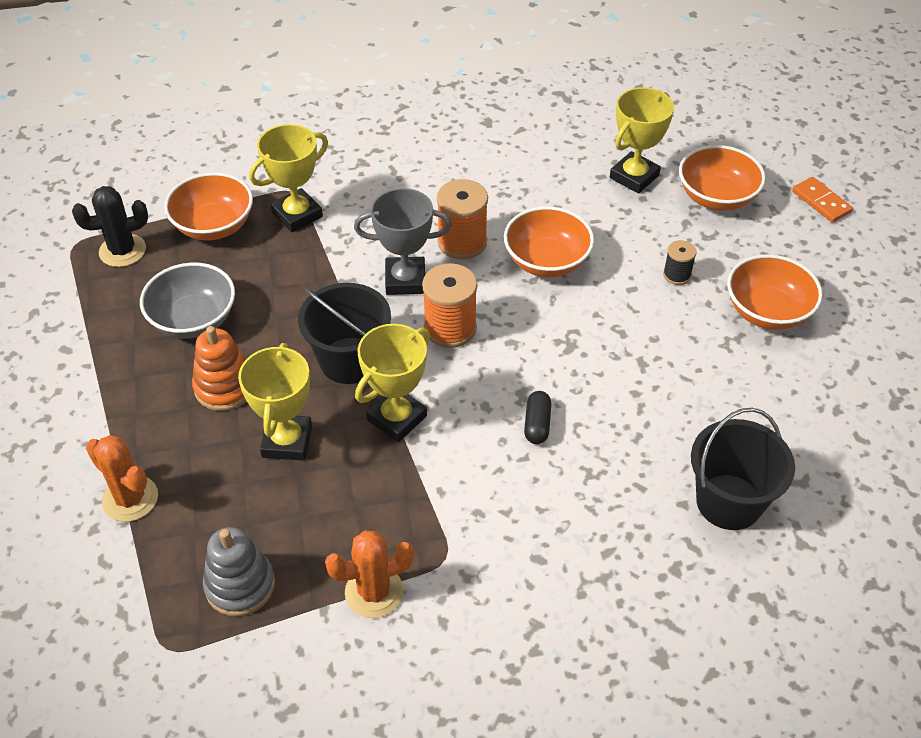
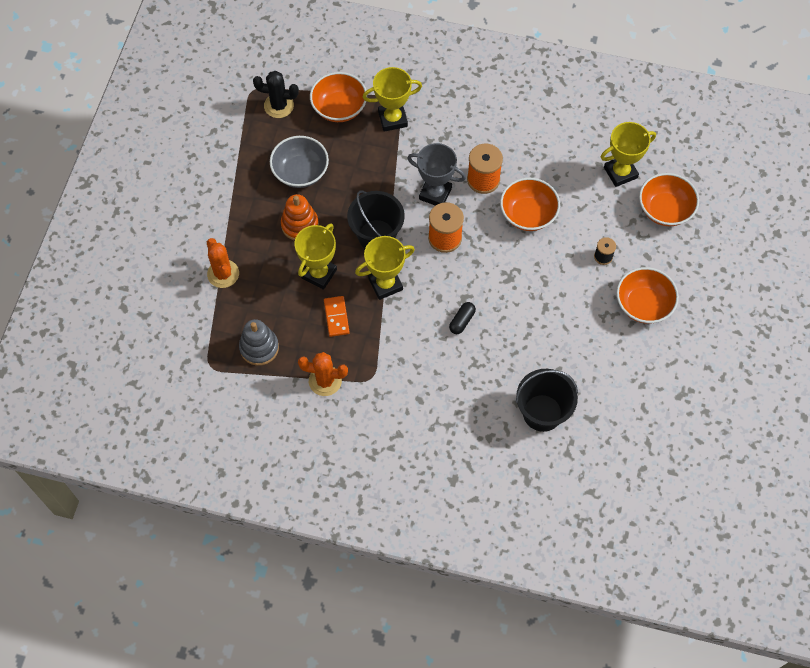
camera: 25 degrees right, 15 degrees up
orange domino [792,177,853,223] -> orange domino moved to [324,296,350,337]

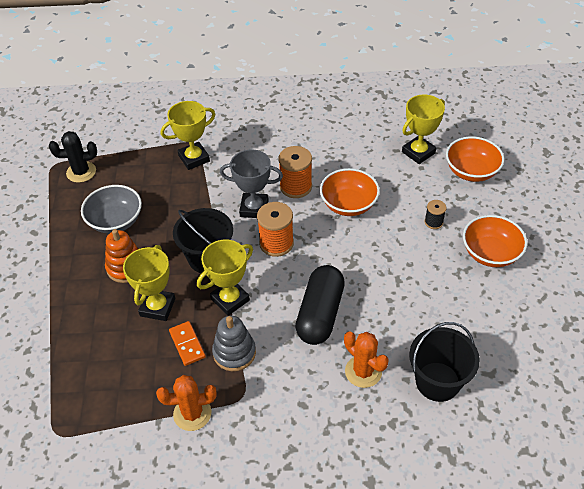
camera: 15 degrees left, 15 degrees down
orange cactus [207,238,239,288] -> orange cactus moved to [344,331,389,388]
grey stacking toy [239,319,279,366] -> grey stacking toy moved to [212,316,256,371]
orange bowl [310,72,367,122] -> none
black capsule [449,302,476,334] -> black capsule [295,265,345,345], size x2.22

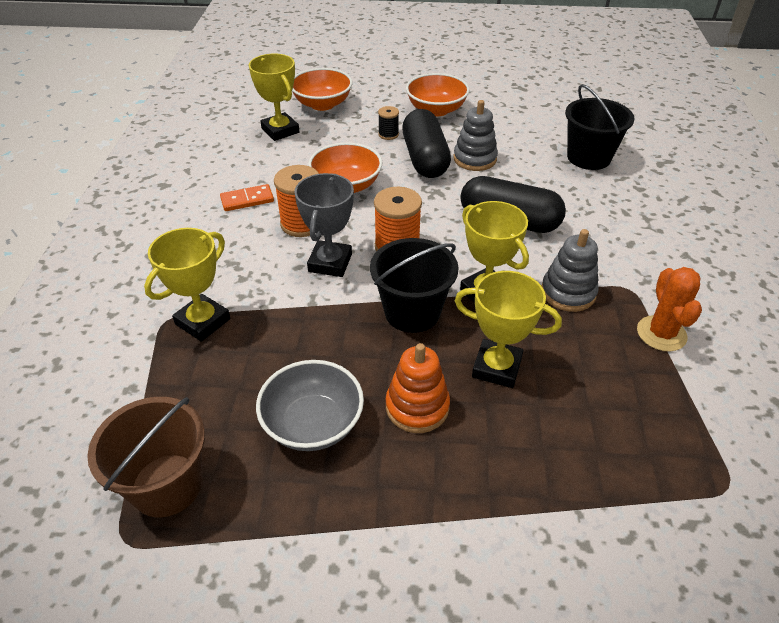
camera: 85 degrees left, 5 degrees down
black cactus [49,131,97,183] -> brown bucket [87,397,205,517]
yellow trophy [161,101,215,170] -> yellow trophy turned 60 degrees clockwise [144,228,230,342]
orange domino [169,321,206,366] -> orange domino moved to [220,184,274,211]
orange cactus [344,331,389,388] -> none
none -> black capsule [402,109,451,178]
none -> grey stacking toy [454,100,498,171]

